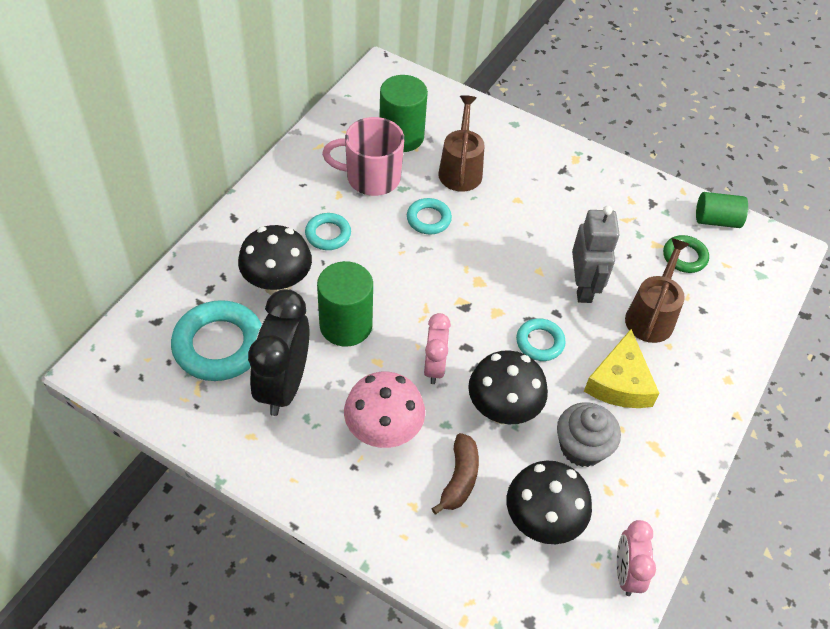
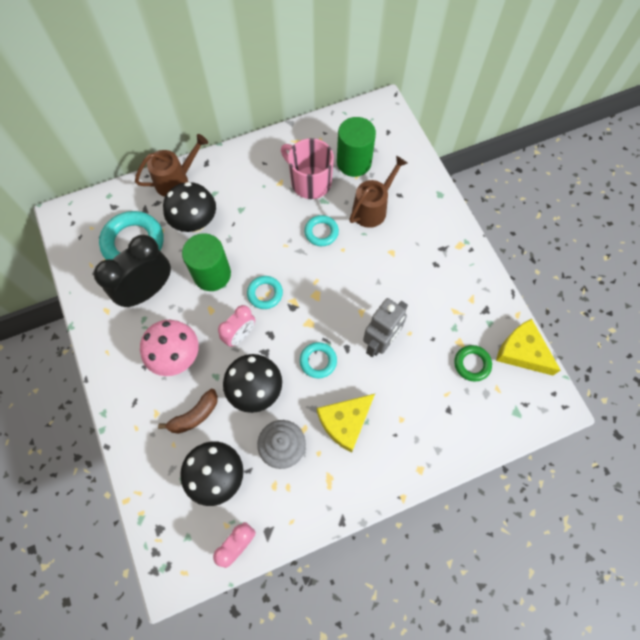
camera: 40 degrees right, 15 degrees up
turquoise ring [305,213,351,250] -> turquoise ring moved to [247,276,283,309]
brown watering can [625,238,690,343] -> brown watering can moved to [135,134,208,197]
green cylinder [696,192,748,228] -> yellow cheese [496,319,561,376]

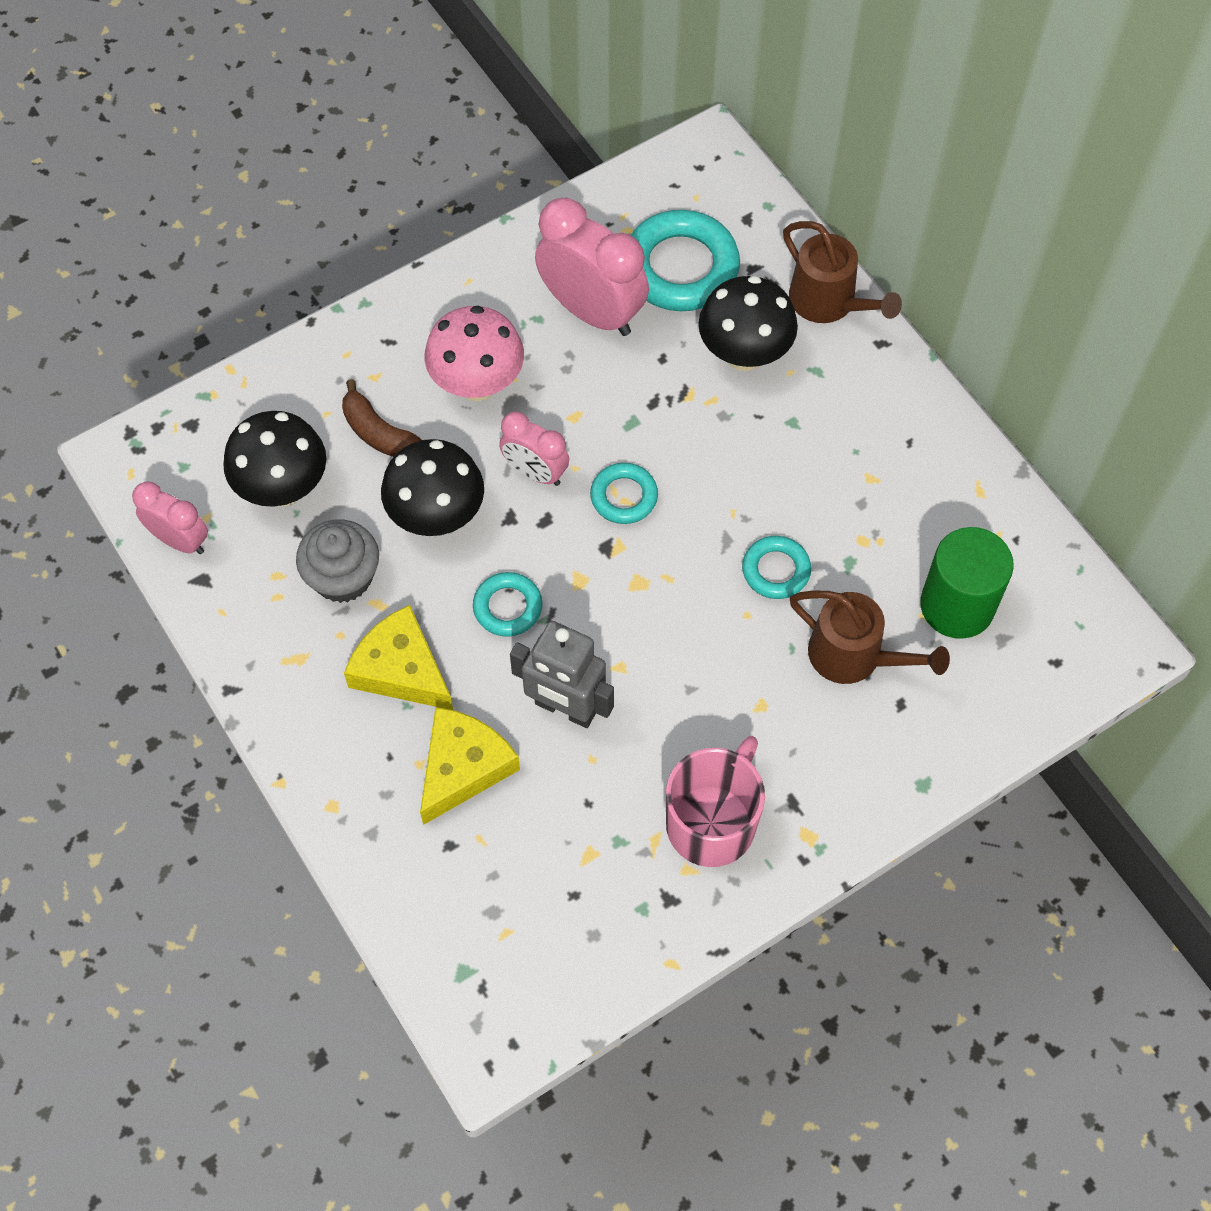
camera: 80 degrees right, 5 degrees down
black clock [94,235,171,307] -> pink clock [535,198,649,336]
green cylinder [182,233,231,291] -> none
pink mug [281,138,334,199] -> pink mug moved to [666,736,765,867]
green ring [454,345,492,382] -> none
yellow cheese [496,319,561,376] -> yellow cheese moved to [420,707,520,825]

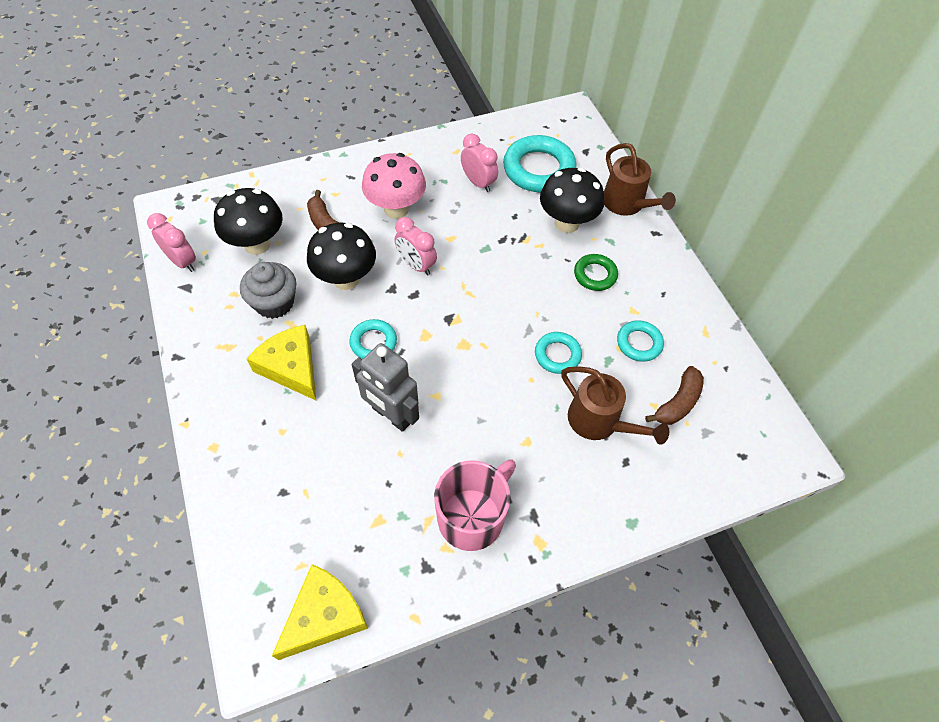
camera: 10 degrees right, 5 degrees down
yellow cheese [420,707,520,825] -> yellow cheese moved to [272,564,368,660]
pink clock [535,198,649,336] -> pink clock [461,134,498,192], size x0.58
turquoise ring [590,463,658,524] -> turquoise ring moved to [617,320,664,362]
green cylinder [920,527,1014,639] -> brown banana [645,366,704,425]
none -> green ring [574,254,618,291]

